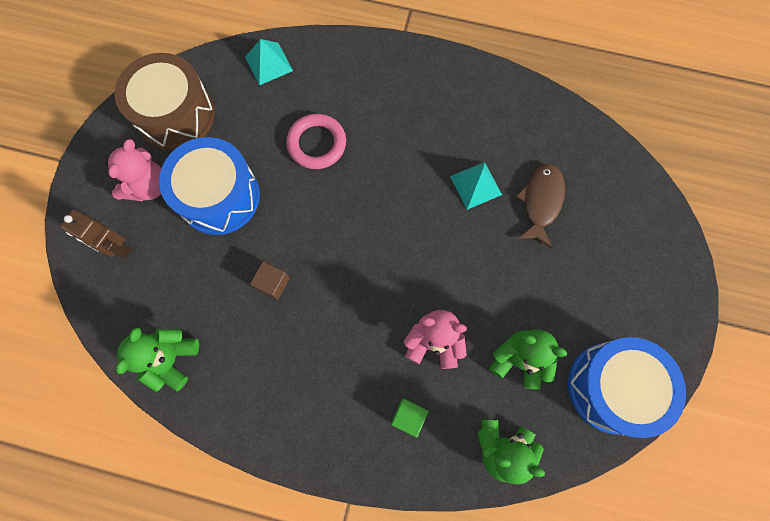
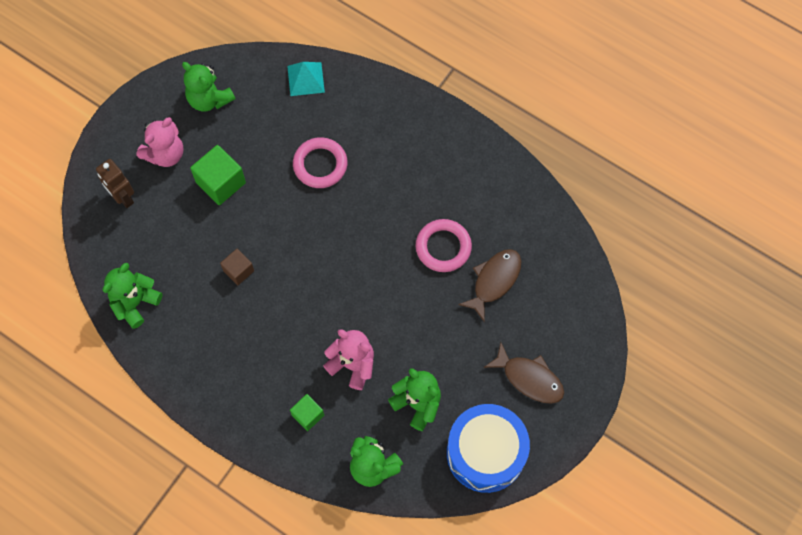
camera: 20 degrees right, 5 degrees down
brown drum [115,53,215,150] -> green teddy bear [182,62,235,112]
blue drum [159,137,260,235] -> green cube [190,145,246,205]
turquoise pyramid [450,162,502,210] -> pink ring [415,219,472,272]
none -> brown fish [484,342,564,404]

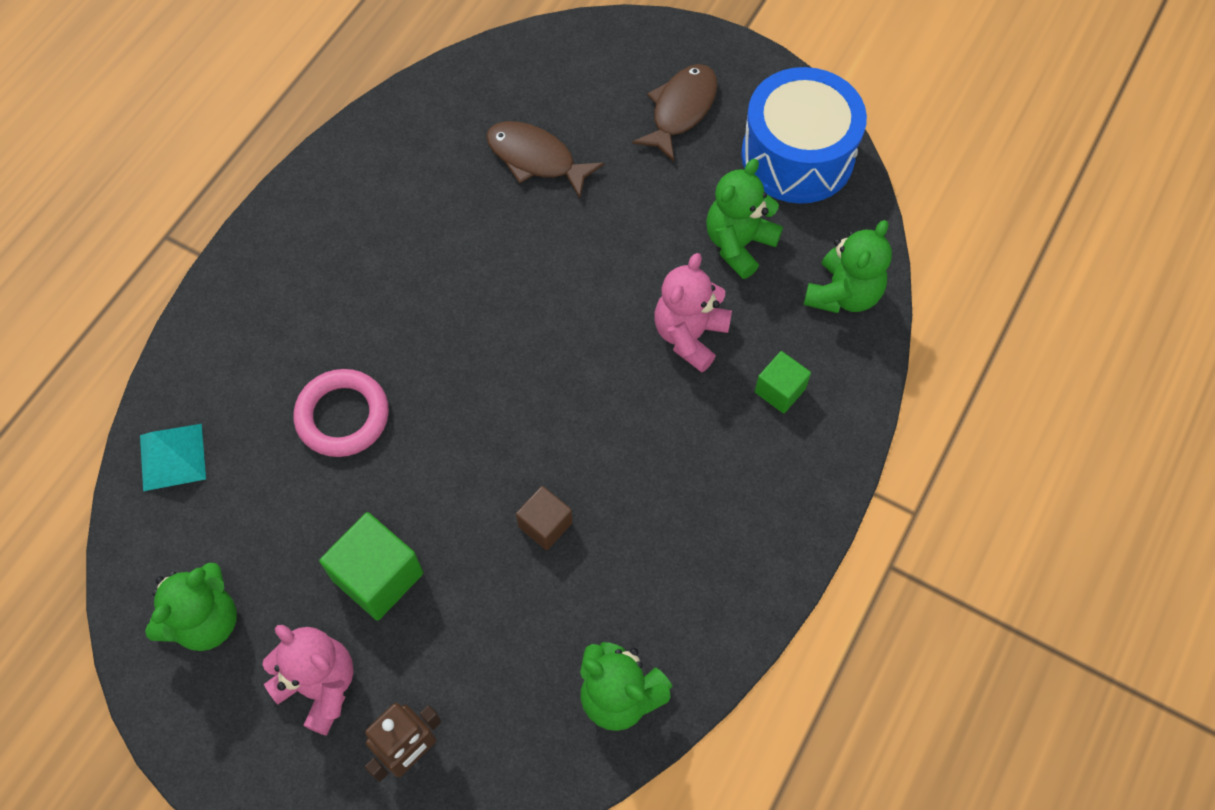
camera: 95 degrees left, 5 degrees down
pink ring [415,219,472,272] -> none

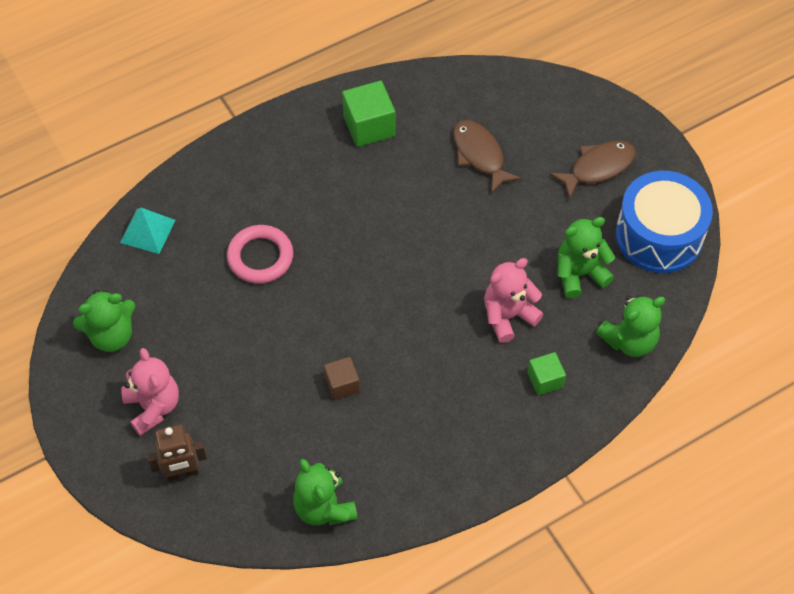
camera: 30 degrees right, 5 degrees down
green cube [319,512,423,621] -> green cube moved to [342,81,395,147]

